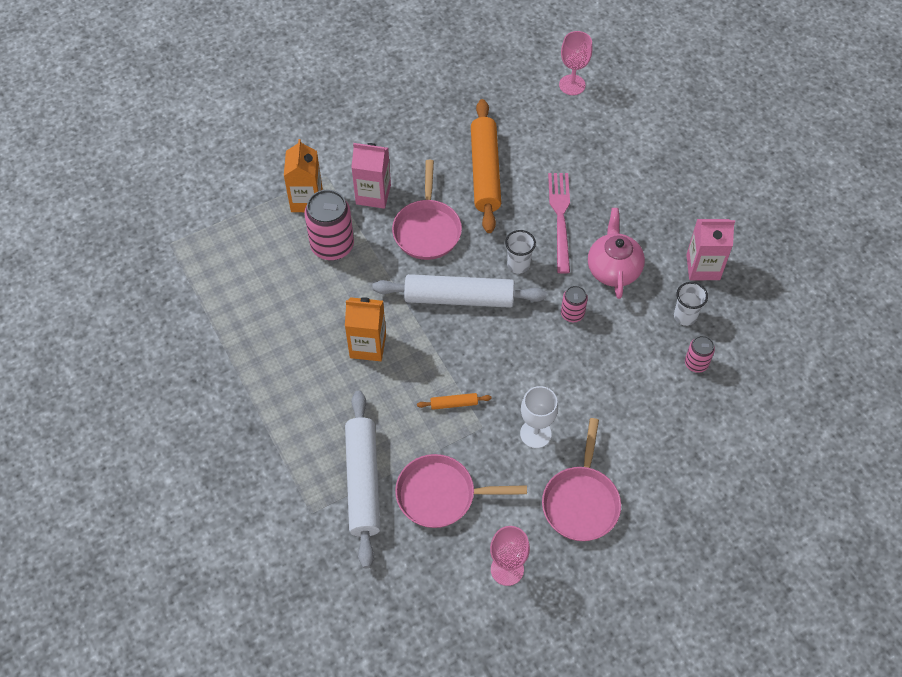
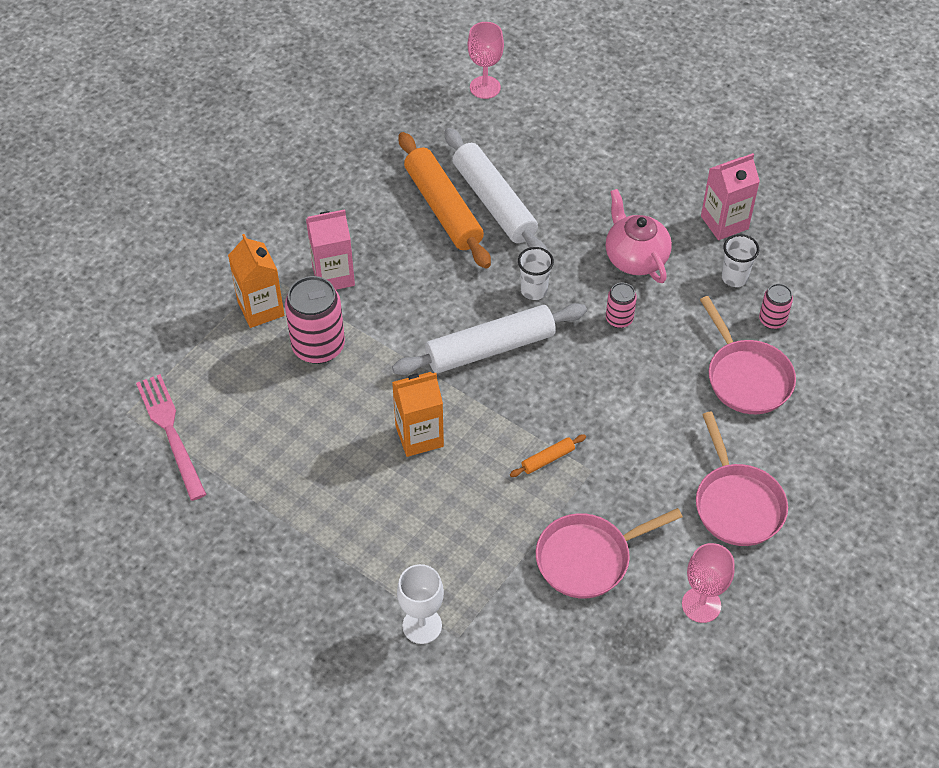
camera: 25 degrees left, 5 degrees down
white rolling pin [345,391,380,568] -> white rolling pin moved to [444,128,547,250]
pink pan [392,160,462,260] -> pink pan moved to [700,296,796,414]
white goblet [520,386,558,448] -> white goblet moved to [397,564,444,644]
pink fork [548,173,570,274] -> pink fork moved to [136,374,207,501]

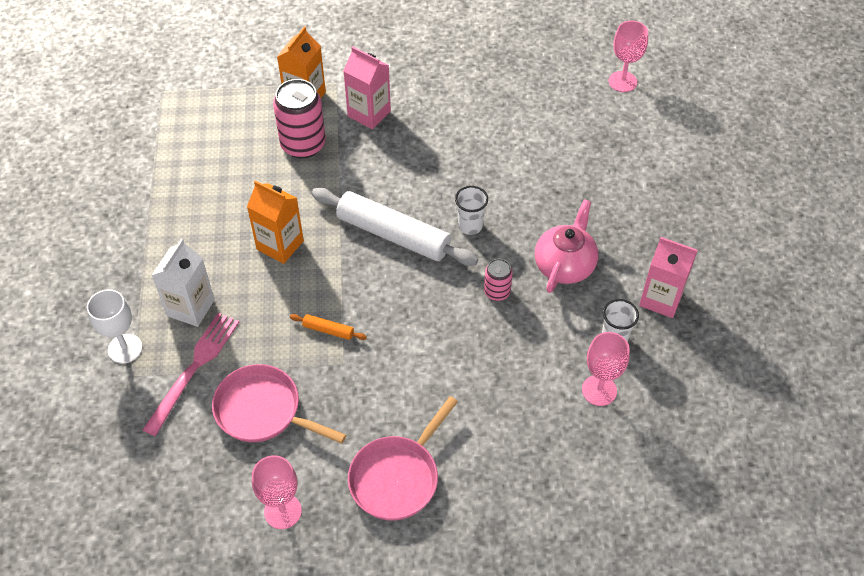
camera: 50 degrees right, 0 degrees up
pink fork [136,374,207,501] -> pink fork moved to [143,313,239,436]
orange rolling pin [399,132,491,268] -> none
white rolling pin [444,128,547,250] -> none
pink pan [700,296,796,414] -> none
pink can [759,284,793,329] -> pink goblet [582,332,630,406]
none -> white carton [152,239,215,327]

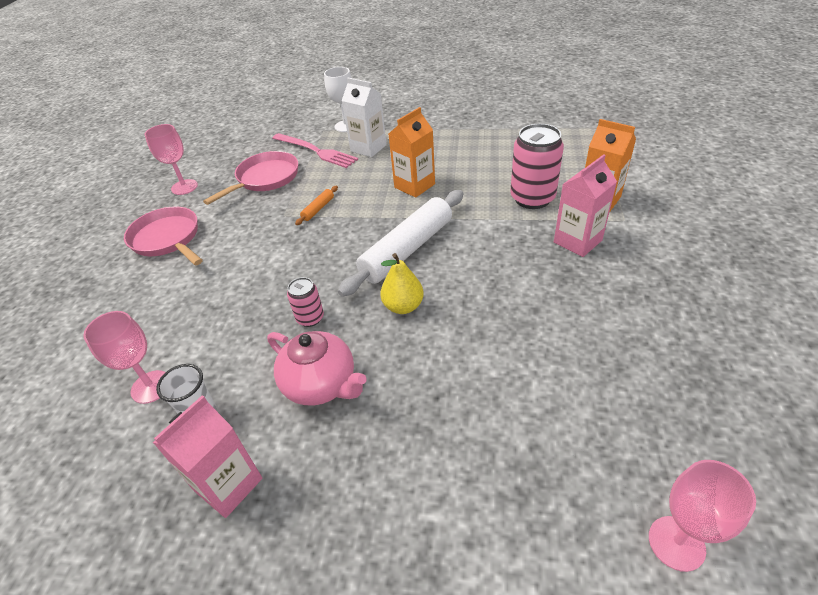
camera: 105 degrees right, 10 degrees down
white cup [455,186,488,235] -> yellow pear [380,253,424,314]

